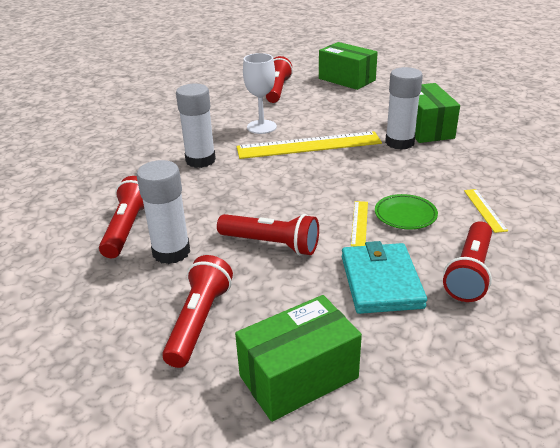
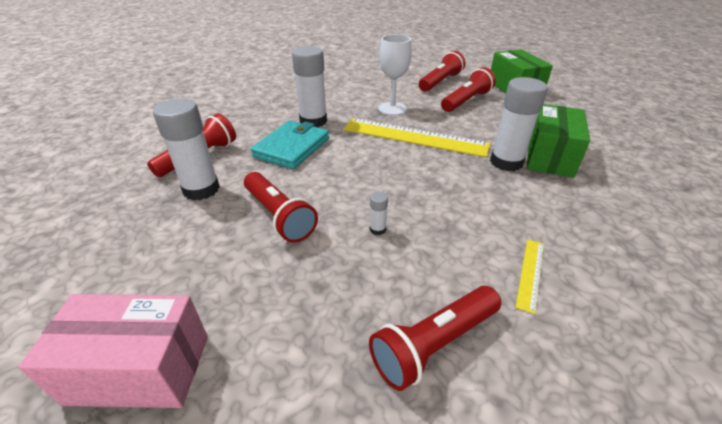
camera: 30 degrees right, 5 degrees up
red flashlight [162,255,233,368] -> red flashlight moved to [441,67,496,112]
green box [235,295,362,422] -> pink box [19,294,208,408]
turquoise wallet [342,241,427,314] -> turquoise wallet moved to [251,121,329,169]
yellow ruler [351,201,368,246] -> white glue stick [370,192,388,235]
green plate [375,194,438,229] -> none

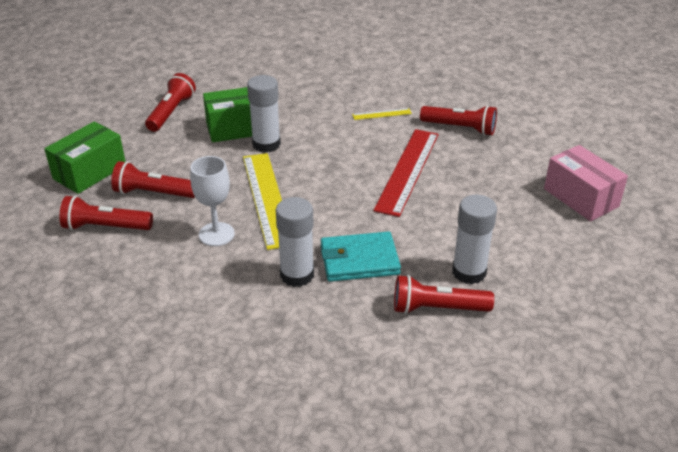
camera: 125 degrees left, 0 degrees up
red flashlight [244,172,318,243] -> red flashlight moved to [145,73,196,132]
white glue stick [370,192,388,235] -> red ruler [373,129,439,217]

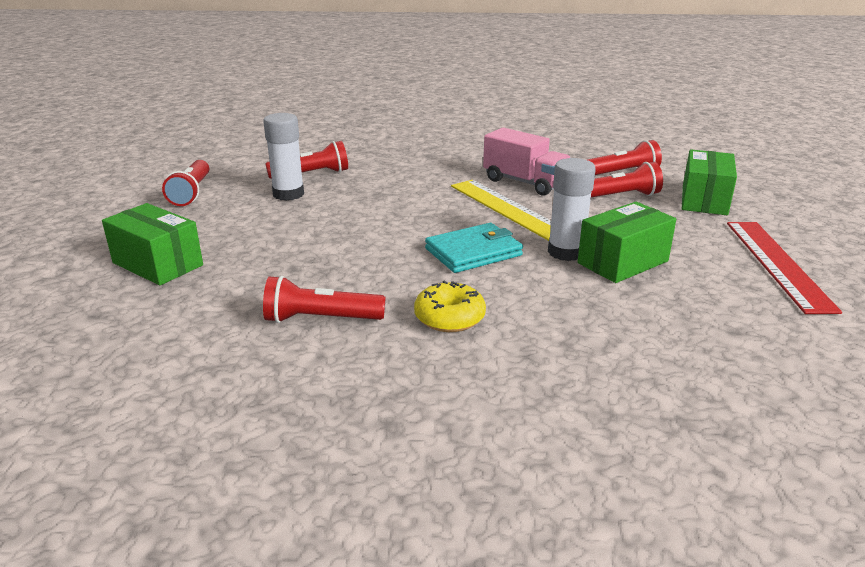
camera: 160 degrees right, 10 degrees down
red flashlight [145,73,196,132] -> red flashlight moved to [162,160,209,206]
white goblet [190,156,235,246] -> pink truck [483,128,570,196]
white glue stick [276,197,314,287] -> none
turquoise wallet [321,231,401,282] -> turquoise wallet moved to [425,223,523,273]
yellow ruler [352,108,412,120] -> yellow donut [414,280,486,332]
red ruler [373,129,439,217] -> red ruler moved to [727,222,842,314]
pink box [544,145,628,221] -> green box [102,203,203,285]

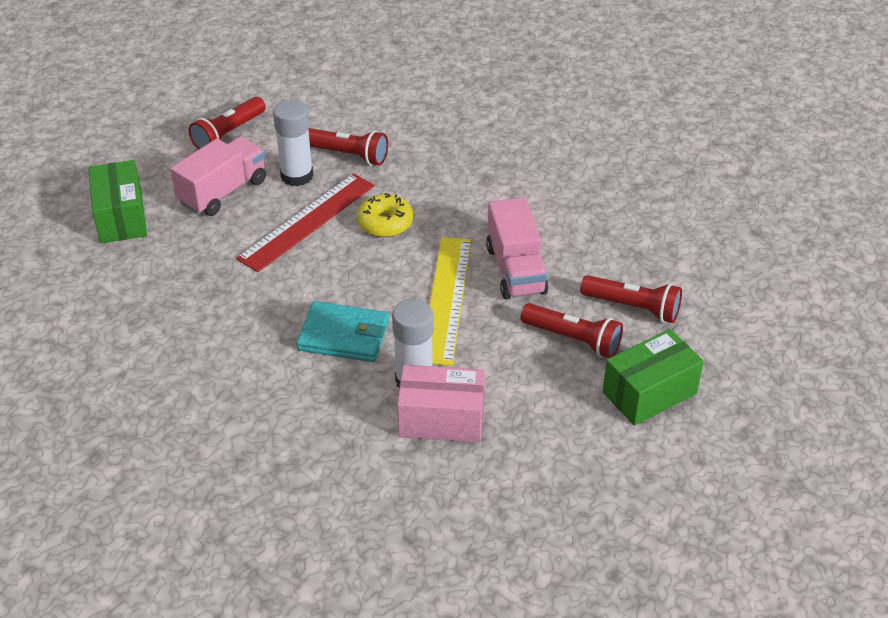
camera: 40 degrees right, 15 degrees up
red flashlight [263,276,386,323] -> none
yellow donut [414,280,486,332] -> yellow donut moved to [357,193,413,237]
green box [577,202,676,283] -> pink box [397,365,485,443]
red ruler [727,222,842,314] -> red ruler moved to [236,173,374,272]
none -> pink truck [170,137,266,216]

